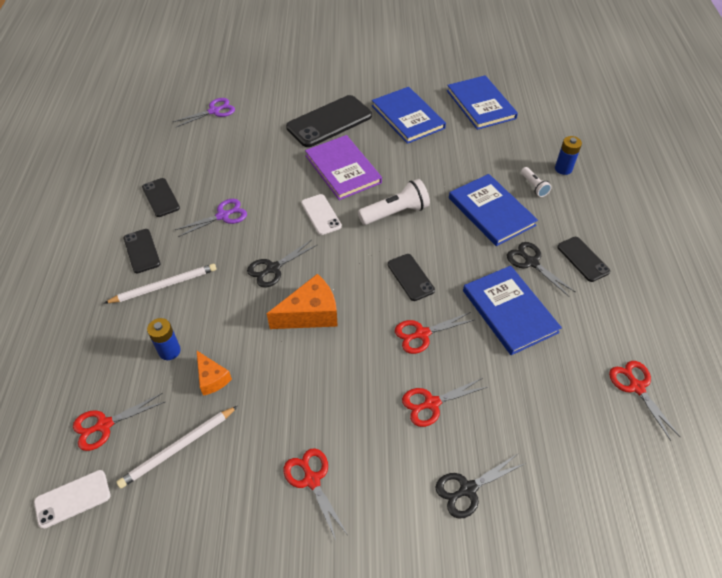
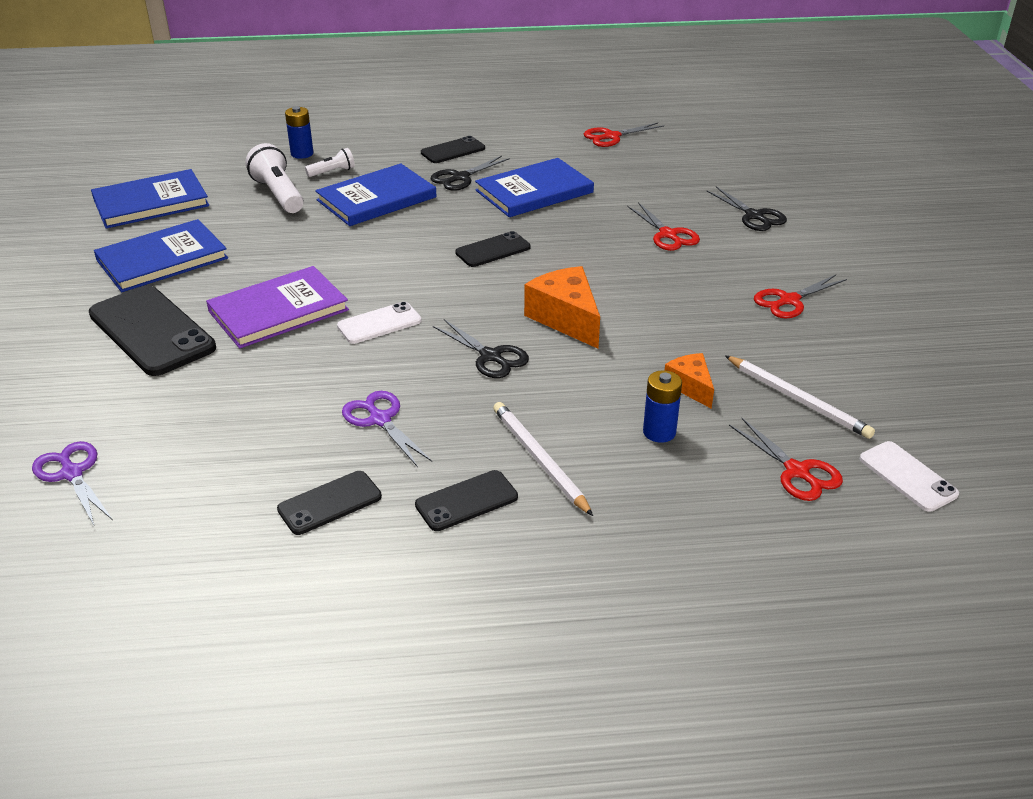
camera: 95 degrees left, 15 degrees down
orange cheese [197,351,232,396] -> orange cheese turned 75 degrees counterclockwise [665,353,714,409]
white flashlight [358,179,430,225] -> white flashlight moved to [245,143,304,213]
red scissors [395,312,474,354] -> none

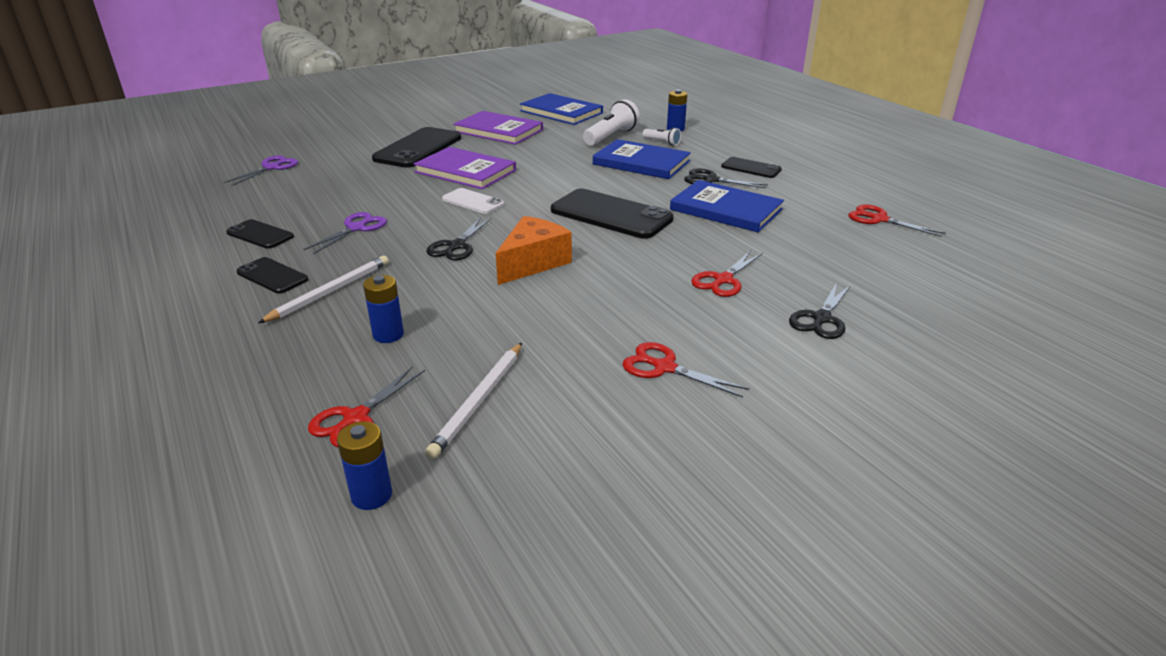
camera: 65 degrees right, 5 degrees down
blue book [94,219,228,292] -> purple book [453,111,543,145]
black phone [455,231,531,267] -> black phone [551,189,674,239], size x1.84
orange cheese [665,353,714,409] -> none
white phone [860,441,959,512] -> blue battery [337,421,392,510]

